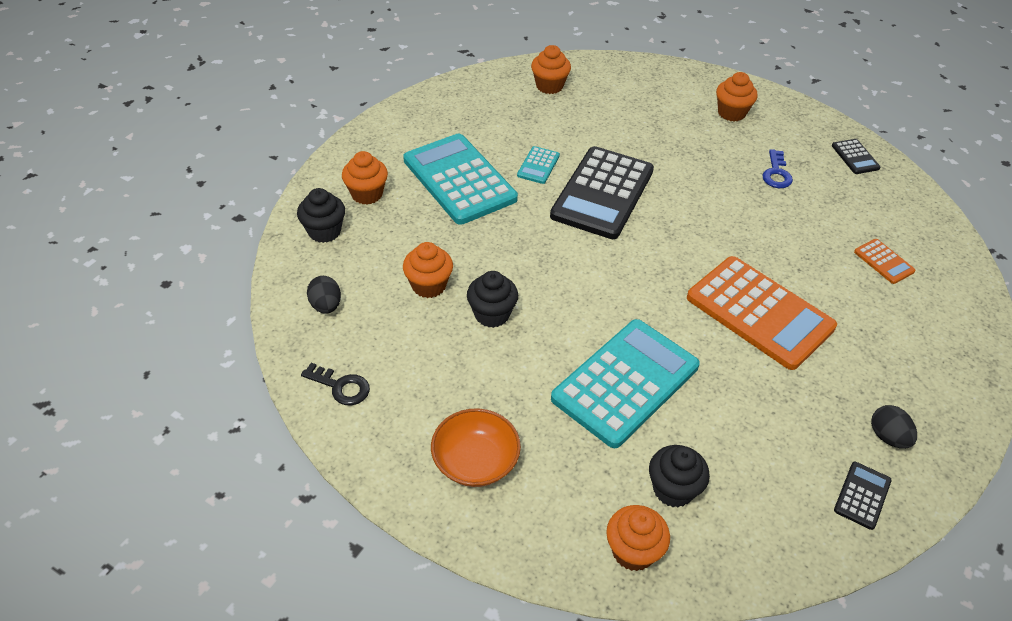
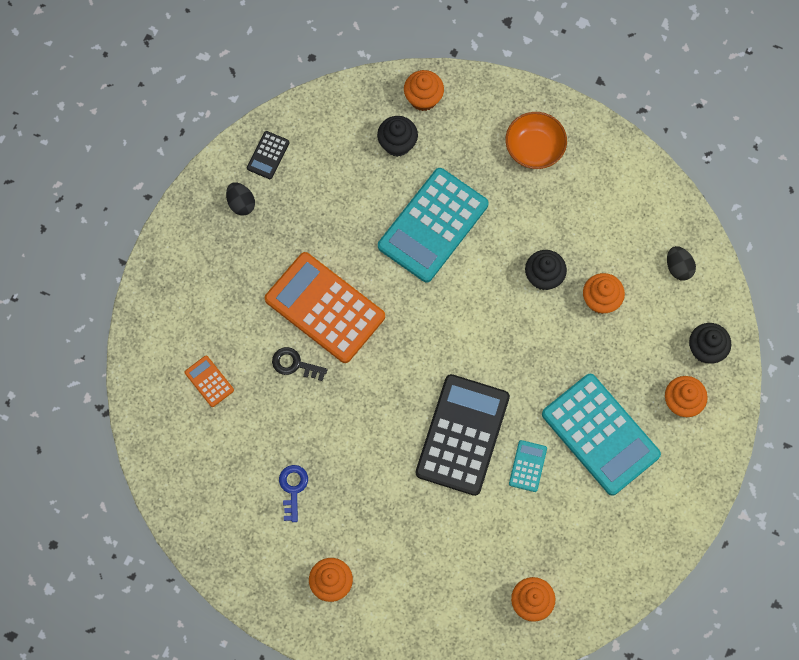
camera: 175 degrees right, 25 degrees up
black key [301,363,370,406] -> black key moved to [272,347,328,381]
black calculator [832,139,881,174] -> none

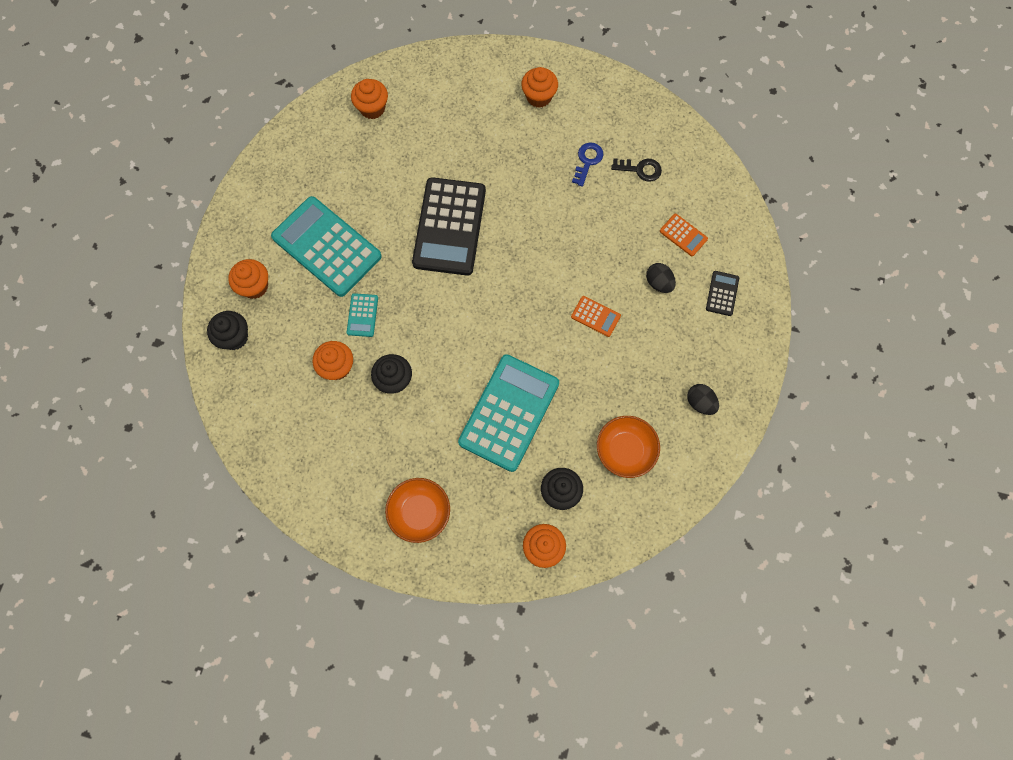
camera: 170 degrees right, 0 degrees up
black calculator [247,131,289,179] -> black calculator moved to [706,271,739,316]
orange calculator [265,252,385,363] -> orange calculator [571,296,621,337], size x0.43
black key [272,347,328,381] -> black key moved to [611,158,662,182]
blue key [279,465,308,522] -> blue key turned 150 degrees counterclockwise [572,142,603,187]
turquoise calculator [509,440,547,492] -> turquoise calculator moved to [347,293,378,337]
black egg [667,246,696,280] -> black egg moved to [646,263,676,293]
none -> orange bowl [597,416,660,478]

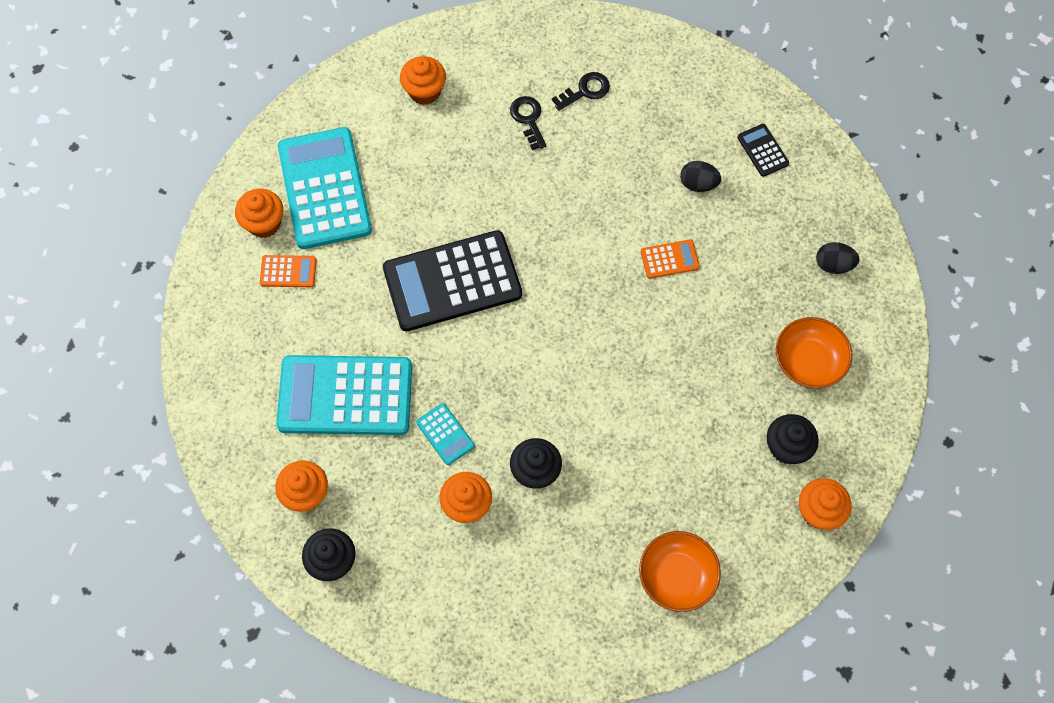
camera: 40 degrees left, 5 degrees down
black calculator [412,177,486,276] -> black calculator turned 105 degrees clockwise [383,230,522,331]
turquoise calculator [458,354,559,472] -> turquoise calculator moved to [278,127,372,249]
blue key [572,142,603,187] -> black key [510,96,546,150]
orange calculator [660,214,708,256] -> orange calculator moved to [260,255,317,287]

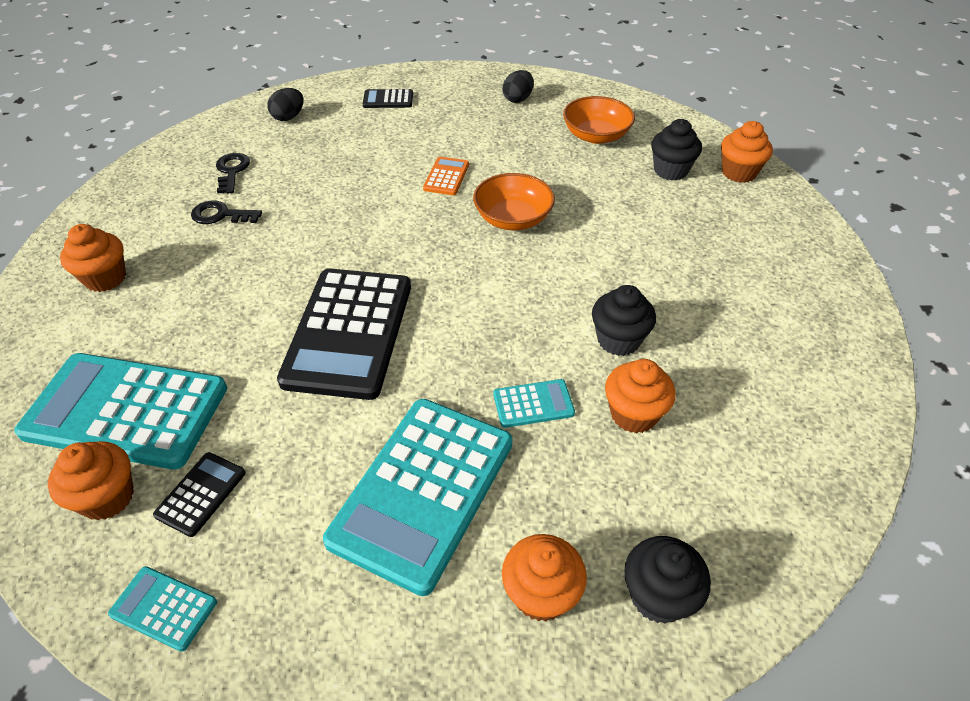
camera: 65 degrees left, 20 degrees down
orange calculator [260,255,317,287] -> black calculator [153,452,246,537]
orange bowl [639,531,721,612] -> orange bowl moved to [473,173,555,230]
black egg [680,161,721,192] -> black egg moved to [267,88,304,121]
none -> turquoise calculator [108,566,217,652]

